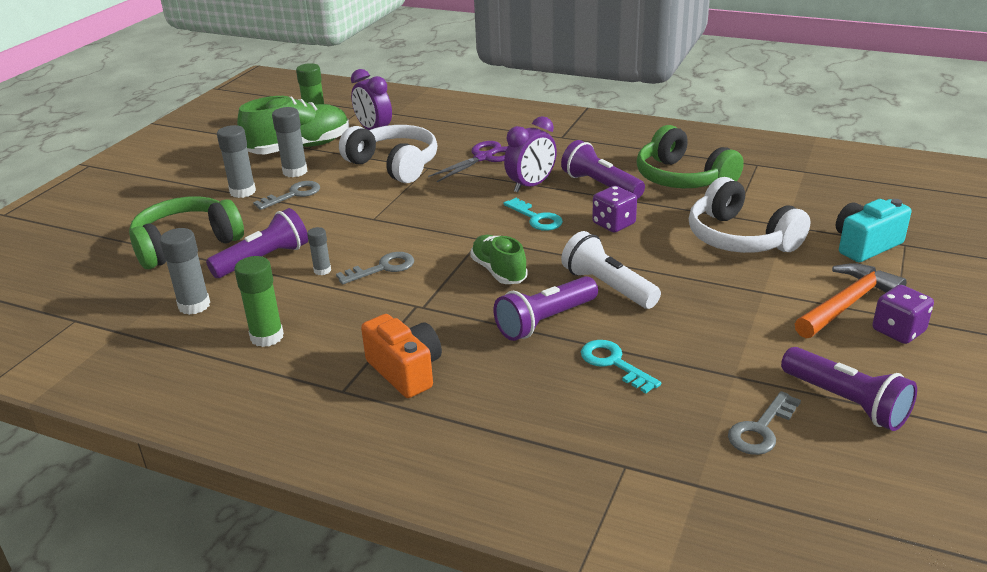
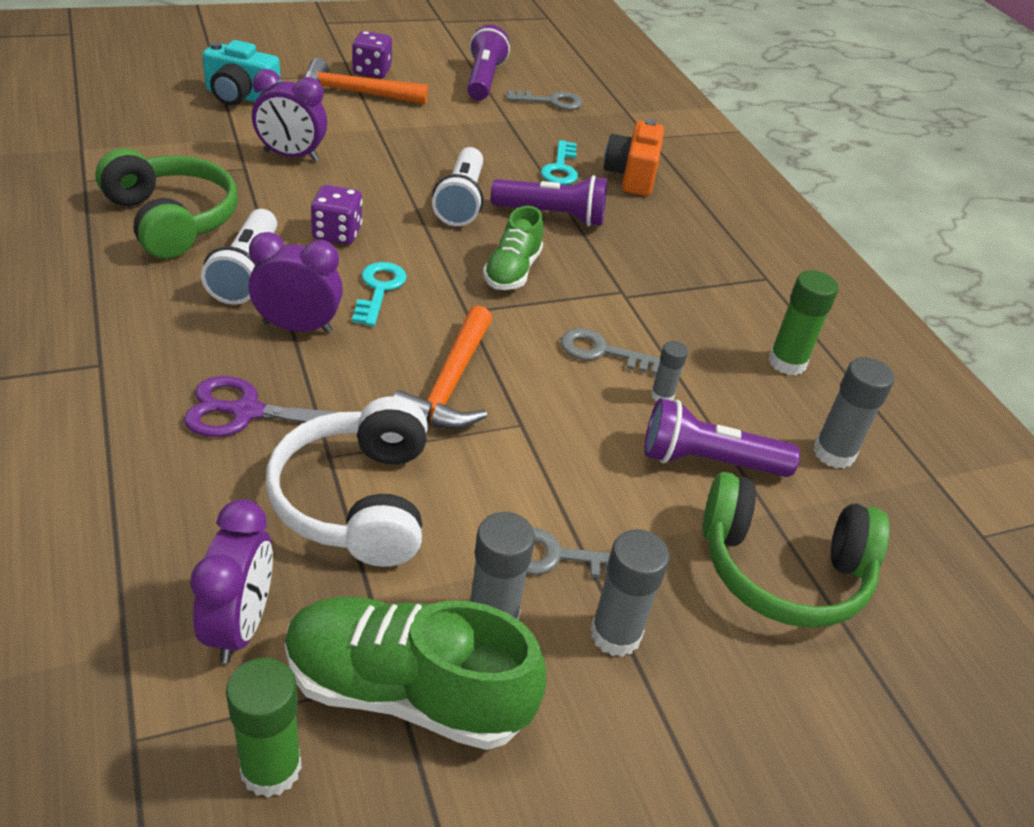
camera: 140 degrees left, 10 degrees up
orange camera [361,314,442,398] -> orange camera moved to [604,119,664,196]
purple flashlight [561,140,645,199] -> white flashlight [201,209,277,305]
green headphones [637,125,744,188] -> green headphones turned 45 degrees counterclockwise [95,148,238,259]
white headphones [689,177,811,253] -> purple clock [252,69,327,161]
none -> orange hammer [394,305,492,429]

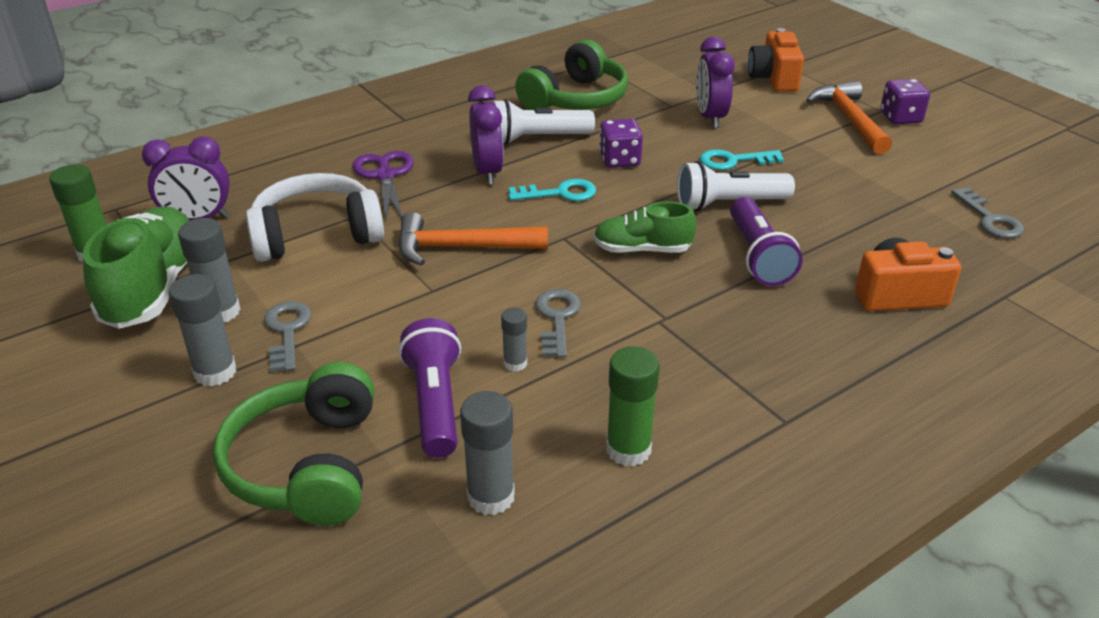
camera: 80 degrees right, 5 degrees down
turquoise camera [202,40,281,106] -> orange camera [748,28,804,92]
purple flashlight [467,25,510,100] -> none
turquoise key [541,140,578,185] -> turquoise key moved to [700,149,784,170]

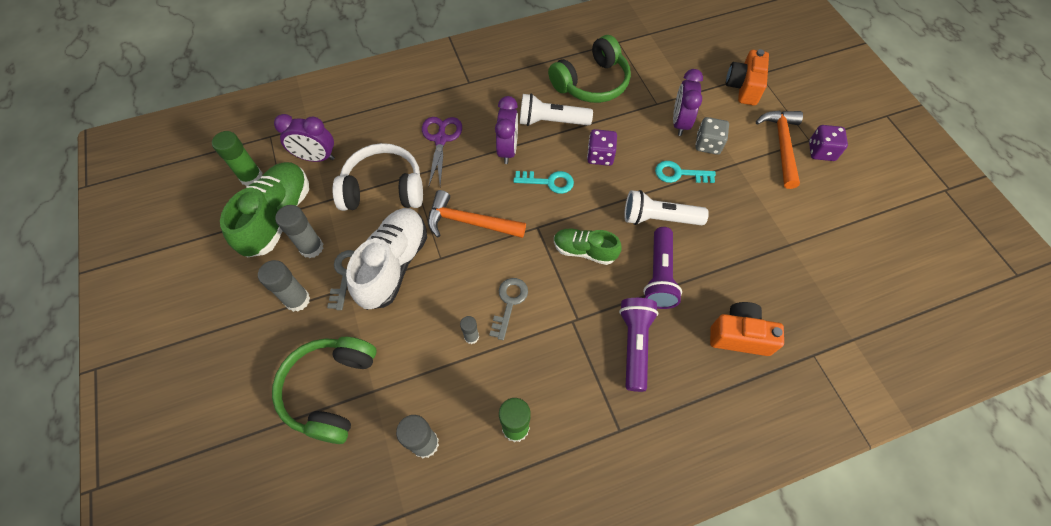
camera: 15 degrees right, 25 degrees up
purple flashlight [399,318,461,458] -> purple flashlight moved to [619,298,659,392]
grey key [951,187,1024,239] -> none
none -> white shoe [346,208,427,310]
none -> grey dice [695,117,729,155]

